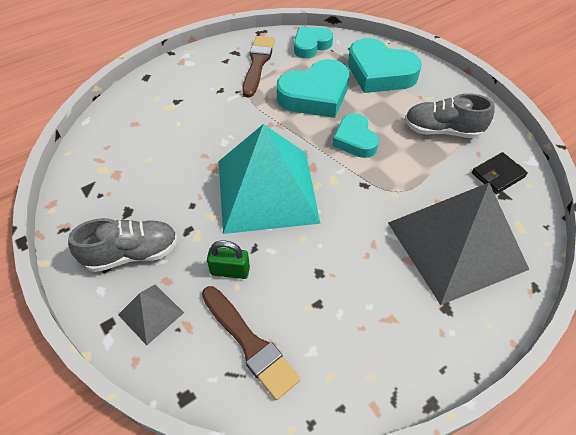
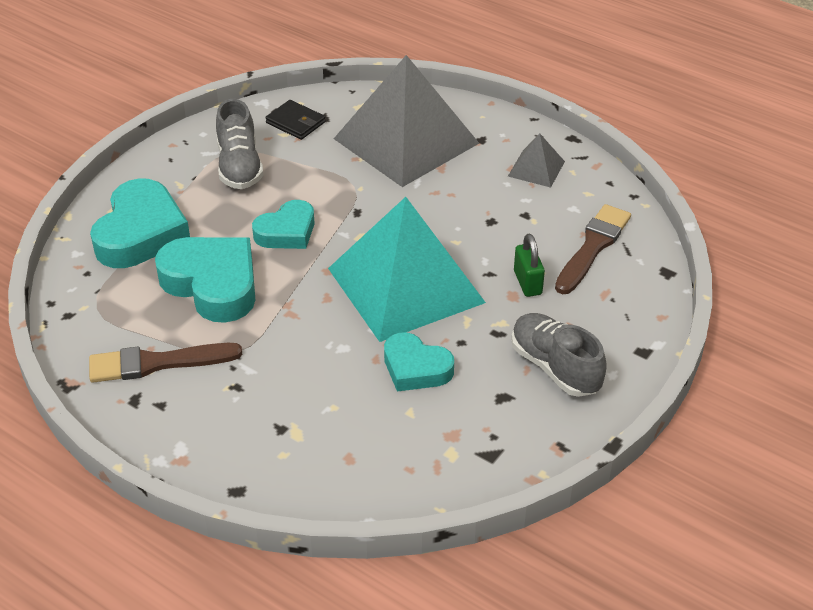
camera: 110 degrees left, 10 degrees down
grey pyramid [118,285,184,345] -> grey pyramid moved to [508,133,565,188]
turquoise heart [294,27,333,58] -> turquoise heart moved to [384,332,454,391]

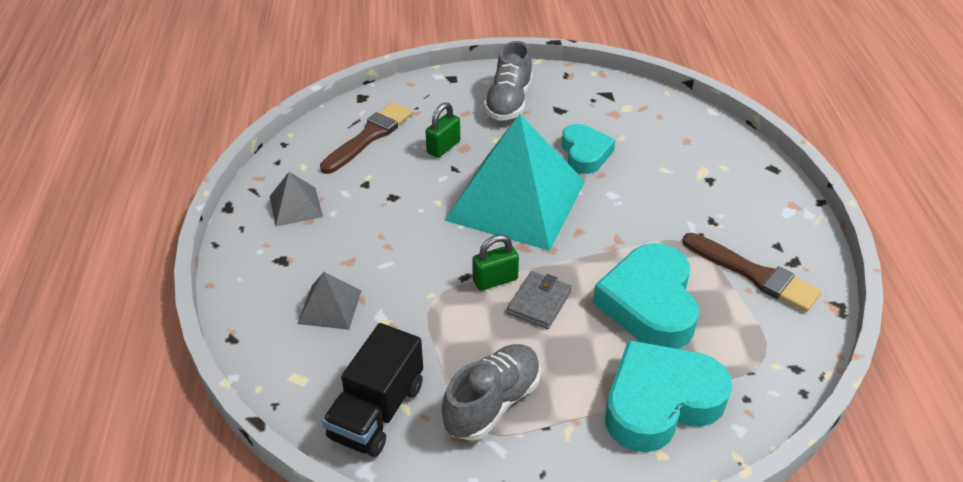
camera: 130 degrees left, 0 degrees up
turquoise heart [252,200,315,249] -> grey wallet [507,271,572,329]
black wallet [265,100,326,140] -> black truck [322,323,423,457]
grey pyramid [334,55,479,187] -> grey pyramid [297,272,361,330], size x0.43
brown brush [555,204,631,294] -> brown brush turned 135 degrees clockwise [320,102,413,174]
none -> green padlock [472,234,519,291]

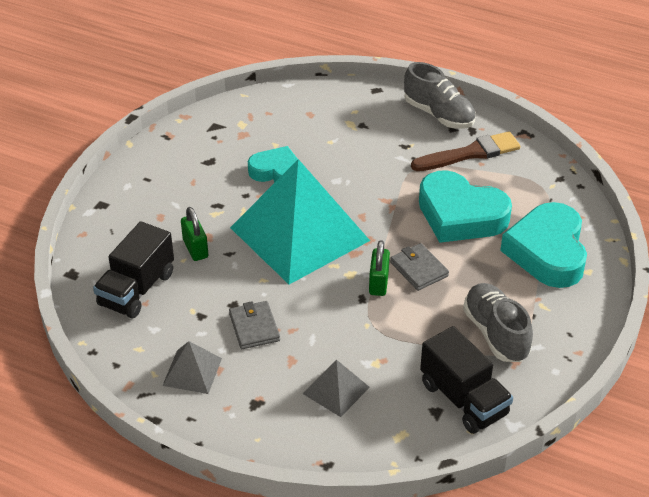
camera: 60 degrees left, 0 degrees up
brown brush [320,102,413,174] -> black truck [93,221,174,318]
grey shoe [484,41,533,121] -> grey shoe moved to [404,62,476,129]
none -> grey wallet [229,301,280,349]

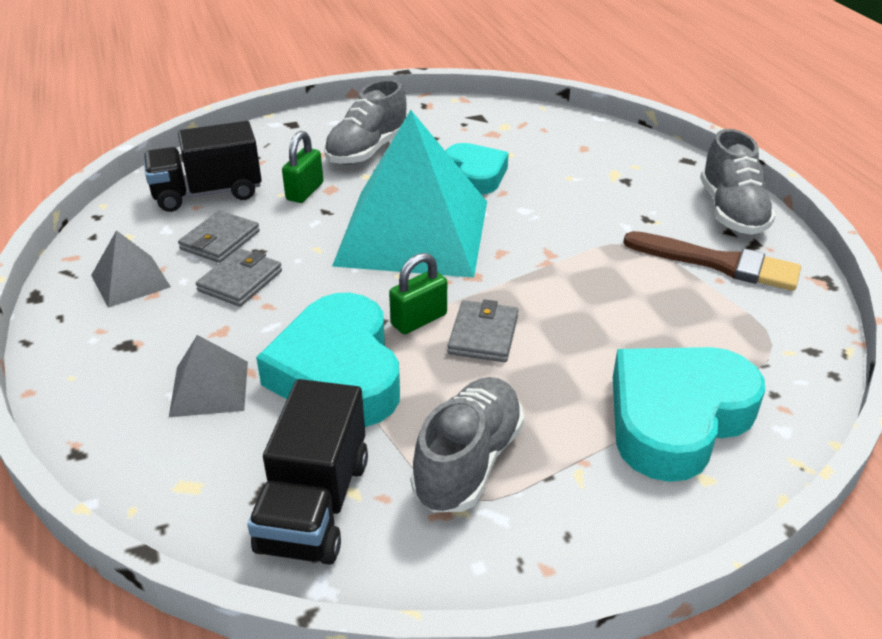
camera: 45 degrees right, 5 degrees down
turquoise heart [419,170,512,243] -> turquoise heart moved to [256,293,400,427]
none -> grey wallet [178,211,260,263]
none -> grey shoe [324,79,407,165]

